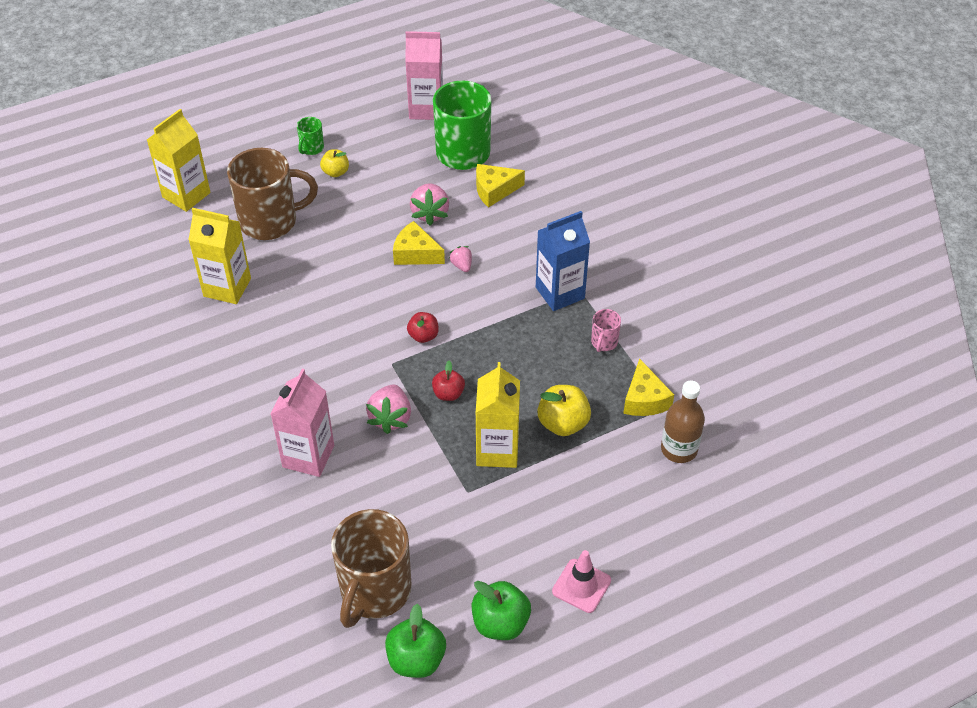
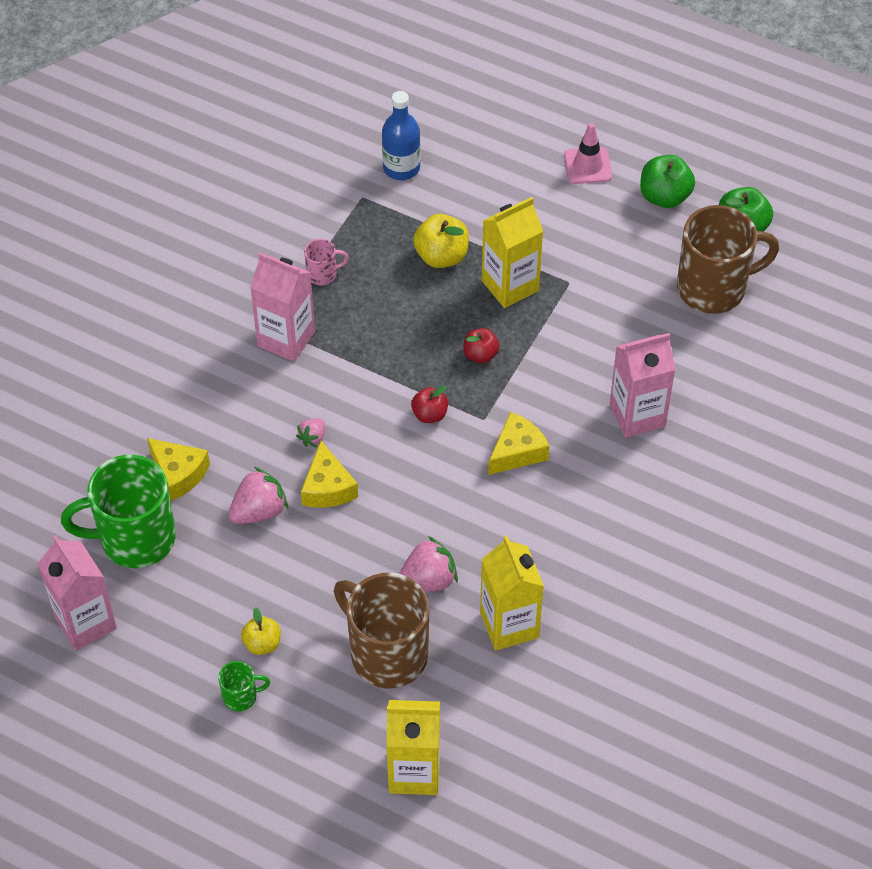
camera: 125 degrees left, 5 degrees up
pink strawberry [366,384,411,434] -> pink strawberry moved to [399,536,458,592]
blue carton [536,211,590,311] -> pink carton [250,252,315,362]
yellow cheese [623,358,674,416] -> yellow cheese moved to [488,412,550,475]
brown bottle [661,380,705,463] -> blue bottle [382,91,420,180]

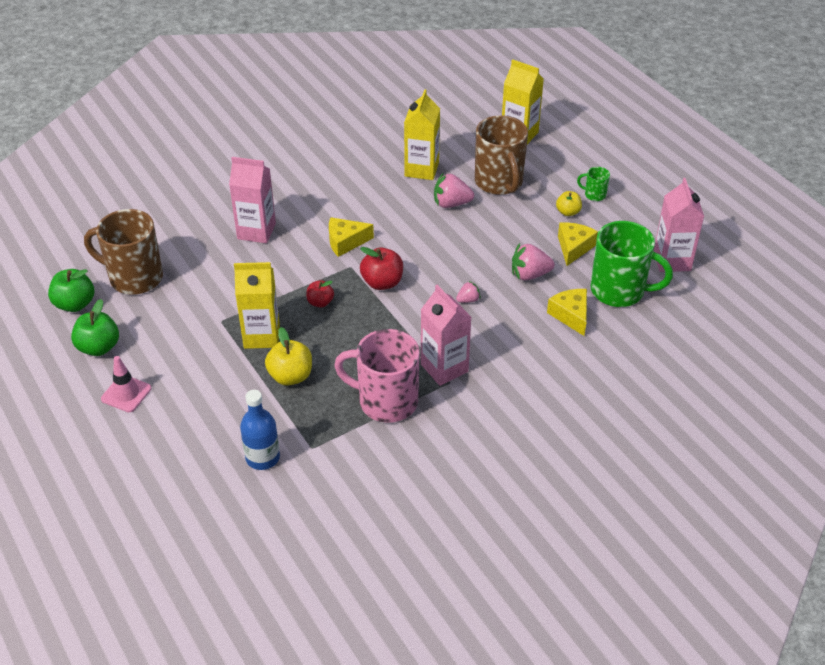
camera: 150 degrees left, 10 degrees down
yellow cheese [301,441,358,508] -> yellow cheese moved to [558,222,598,266]
pink mug [304,239,349,285] -> pink mug [334,329,420,423], size x2.29
red apple [411,386,448,423] -> red apple [360,247,403,290], size x1.59

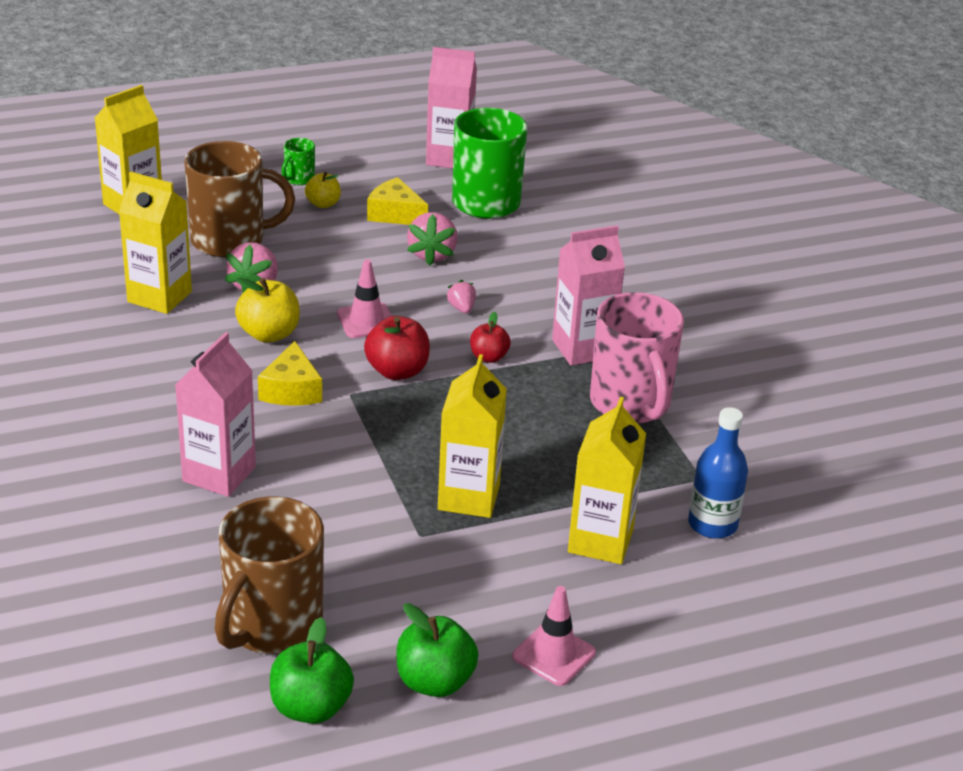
camera: 80 degrees left, 10 degrees down
yellow apple [265,327,312,386] -> yellow apple moved to [235,278,300,342]
red apple [306,280,334,307] -> red apple moved to [470,312,511,363]
pink mug [334,329,420,423] -> pink mug turned 45 degrees counterclockwise [590,292,684,423]
yellow cheese [547,289,587,336] -> none
none -> pink traffic cone [337,259,392,338]
none -> yellow carton [568,397,646,564]

